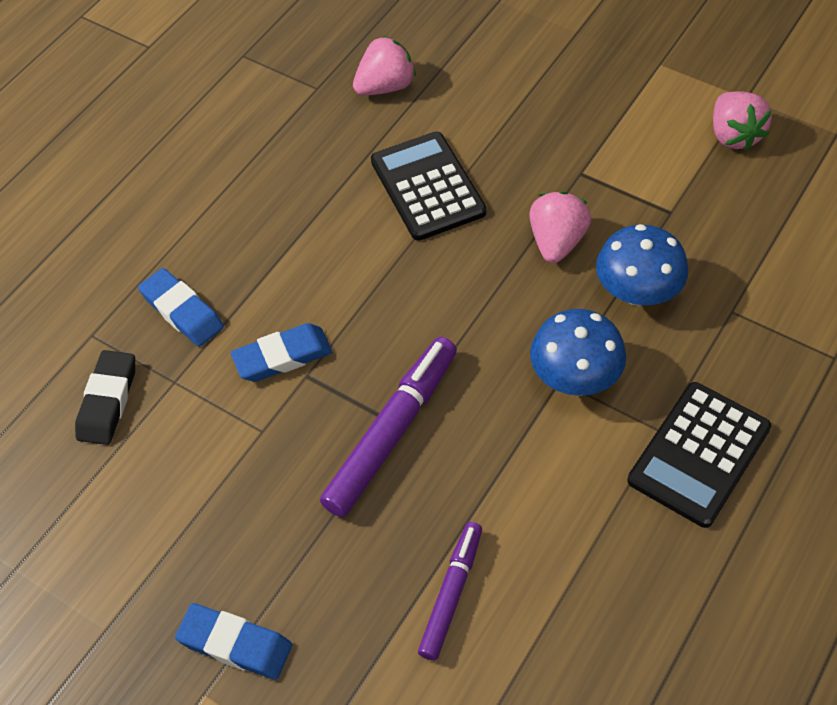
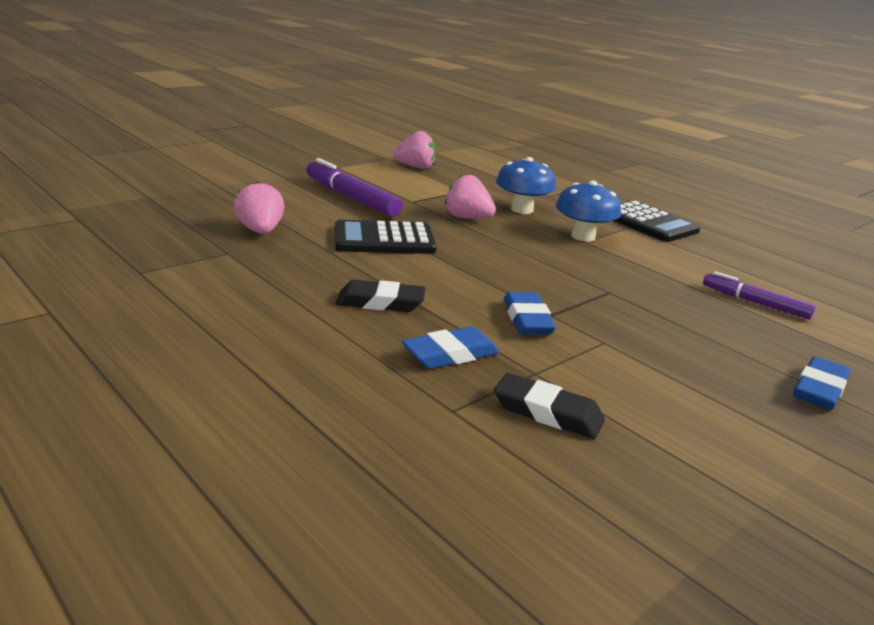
camera: 80 degrees left, 30 degrees down
purple marker [320,337,457,517] -> purple marker moved to [306,158,403,217]
none -> black eraser [335,280,426,312]

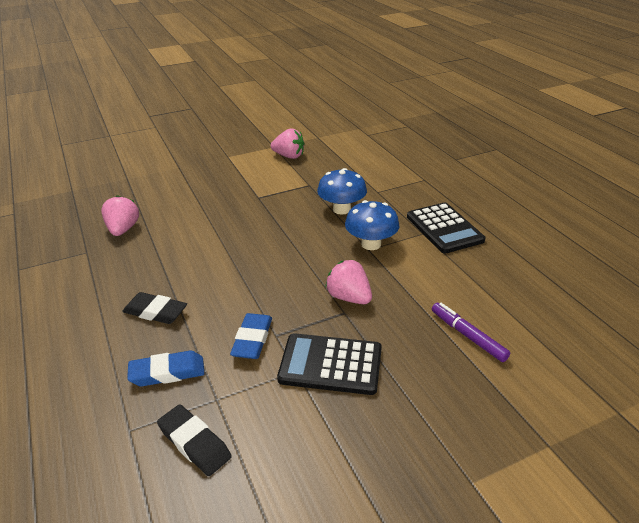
camera: 20 degrees right, 10 degrees up
purple marker [306,158,403,217] -> none
black calculator [335,220,437,254] -> black calculator moved to [277,333,382,395]
pink strawberry [445,174,496,219] -> pink strawberry moved to [325,260,372,304]
blue eraser [793,356,851,410] -> none

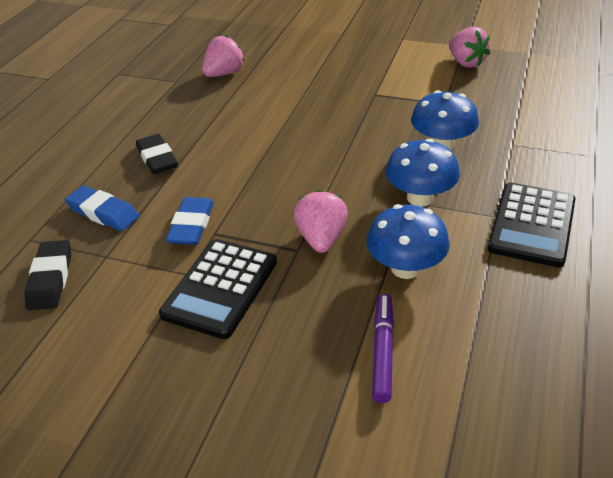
camera: 45 degrees right, 5 degrees up
blue eraser [230,313,272,359] -> blue eraser turned 45 degrees counterclockwise [166,197,214,245]
black calculator [277,333,382,395] -> black calculator turned 120 degrees counterclockwise [159,239,277,339]
none -> blue mushroom [366,204,450,279]

